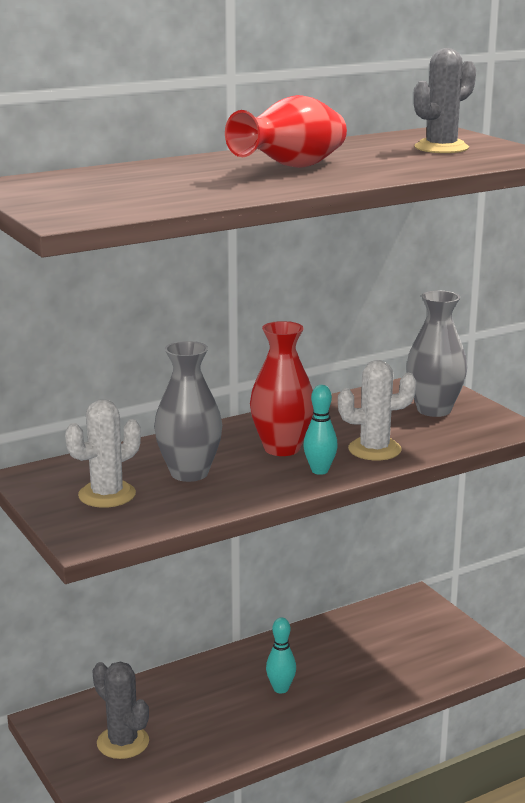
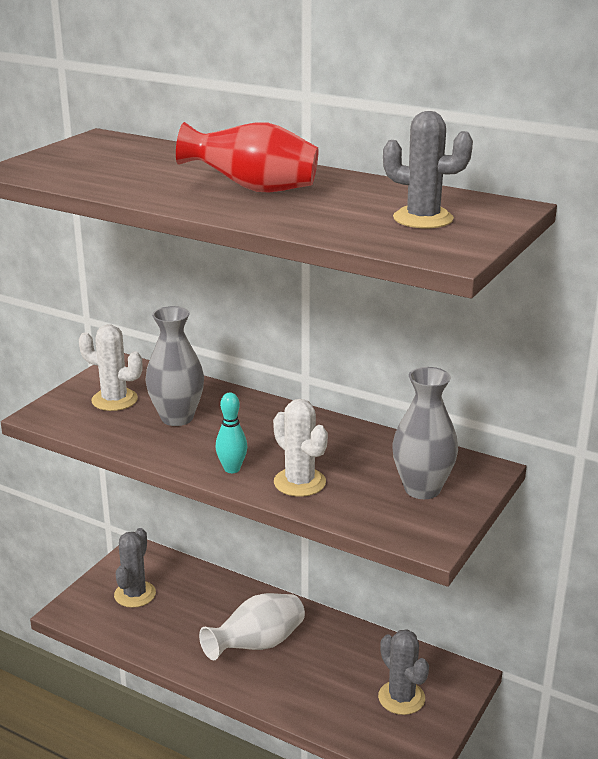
camera: 60 degrees right, 5 degrees up
red vase [250,321,314,456] -> none
turquoise bowling pin [266,617,296,694] -> white vase [199,593,305,660]
none -> grey cactus [378,629,429,715]

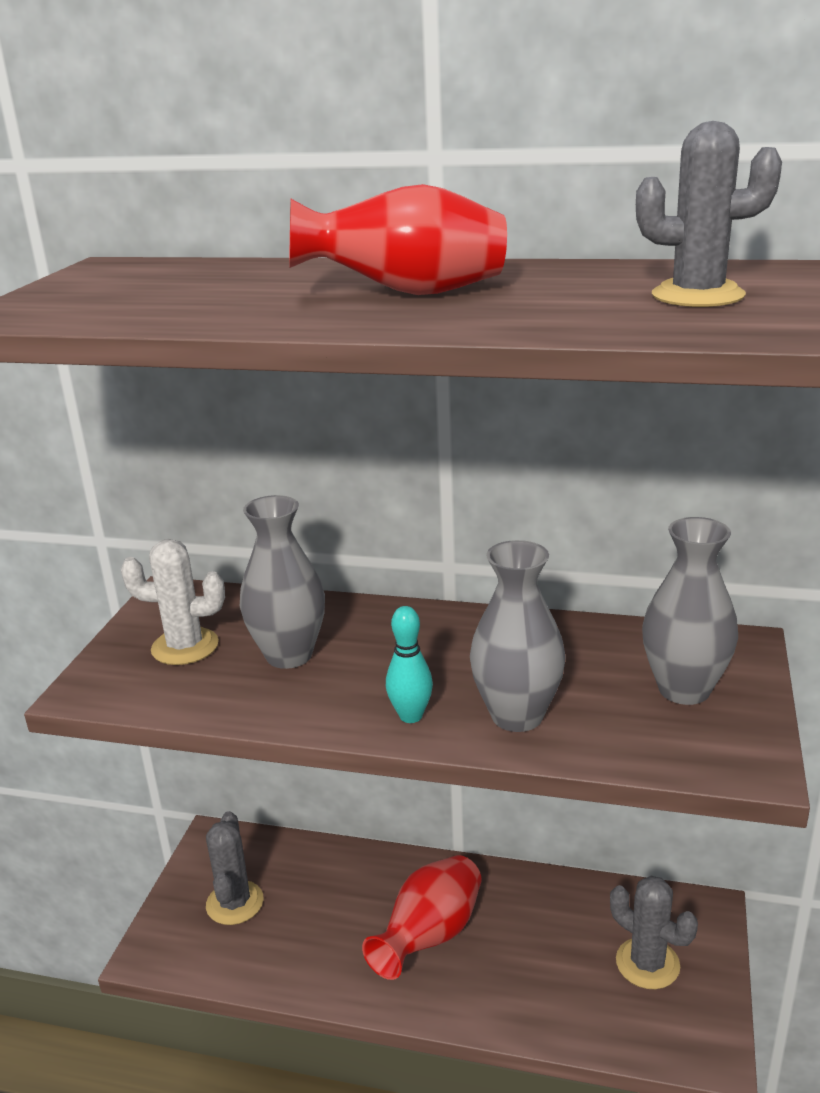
camera: 15 degrees left, 0 degrees up
white vase [199,593,305,660] -> red vase [362,855,482,980]
white cactus [273,399,328,497] -> grey vase [470,540,566,732]

